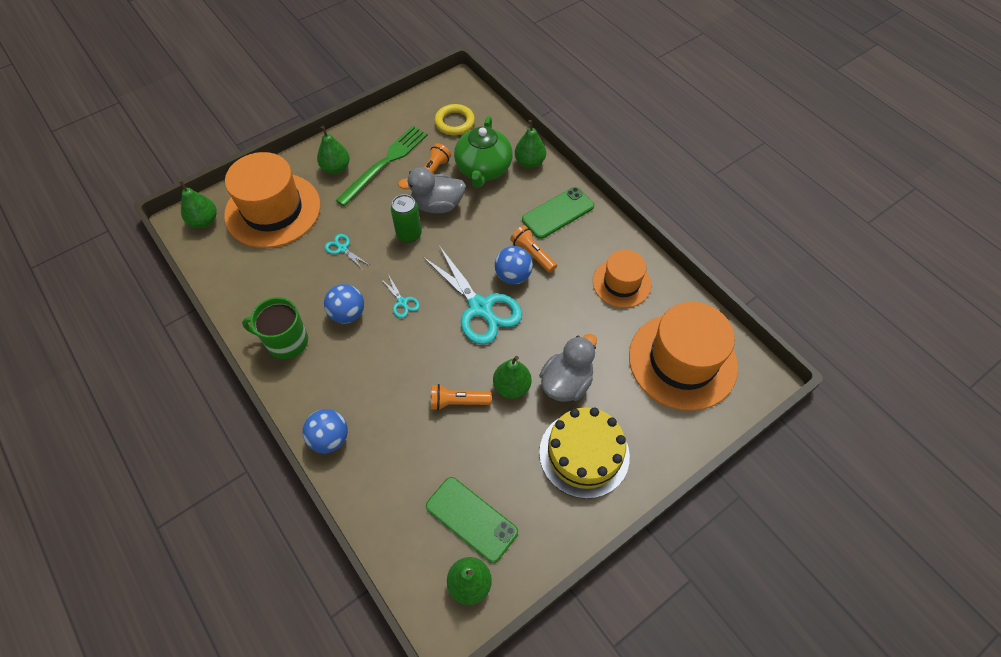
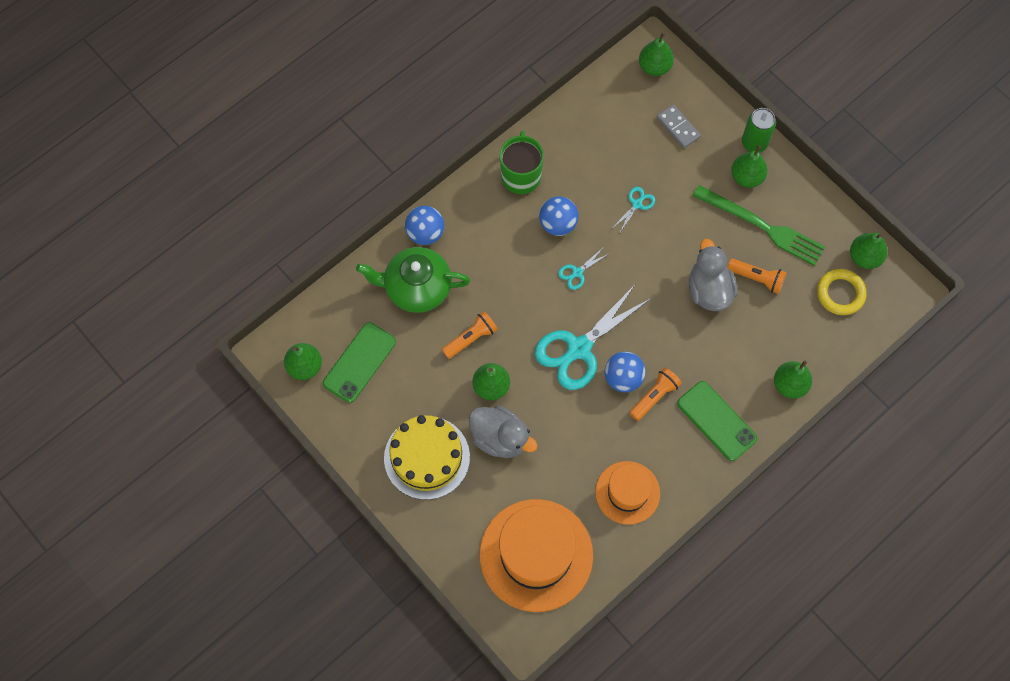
camera: 85 degrees right, 10 degrees up
orange hat [224,152,320,248] -> grey domino [657,104,701,148]
green can [391,194,422,243] -> green can moved to [742,108,776,153]
orange flashlight [431,384,492,411] -> orange flashlight turned 60 degrees clockwise [442,311,498,359]
green teapot [454,116,513,188] -> green teapot moved to [356,247,470,313]
none -> green pear [850,233,888,269]

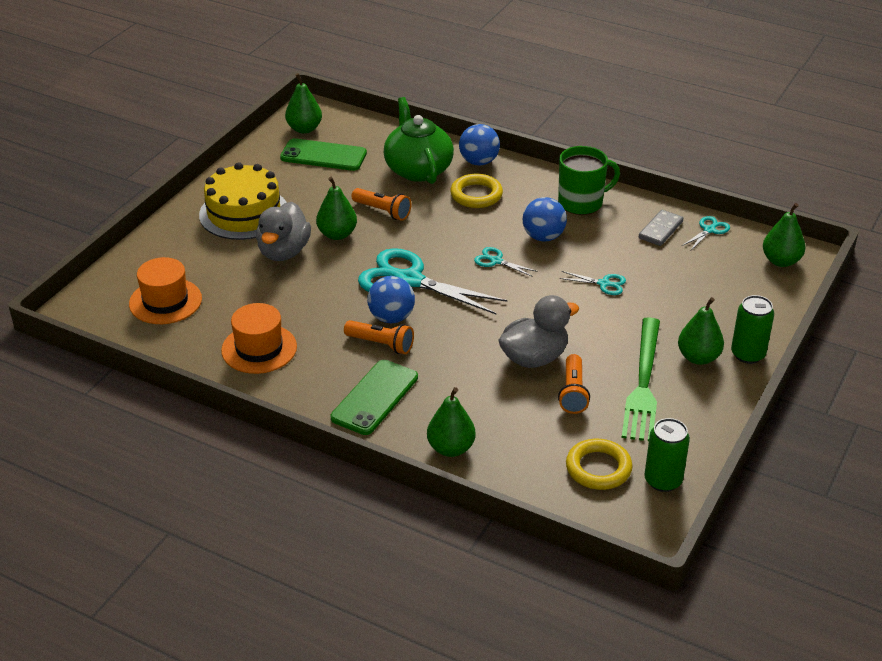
camera: 70 degrees right, 30 degrees down
orange hat [480,499,593,612] -> orange hat [129,257,202,324], size x0.58
grey domino [657,104,701,148] -> grey domino moved to [639,210,683,246]
green pear [850,233,888,269] -> green can [644,418,690,492]
none -> yellow ring [450,174,503,208]
none -> turquoise scissors [682,216,730,250]

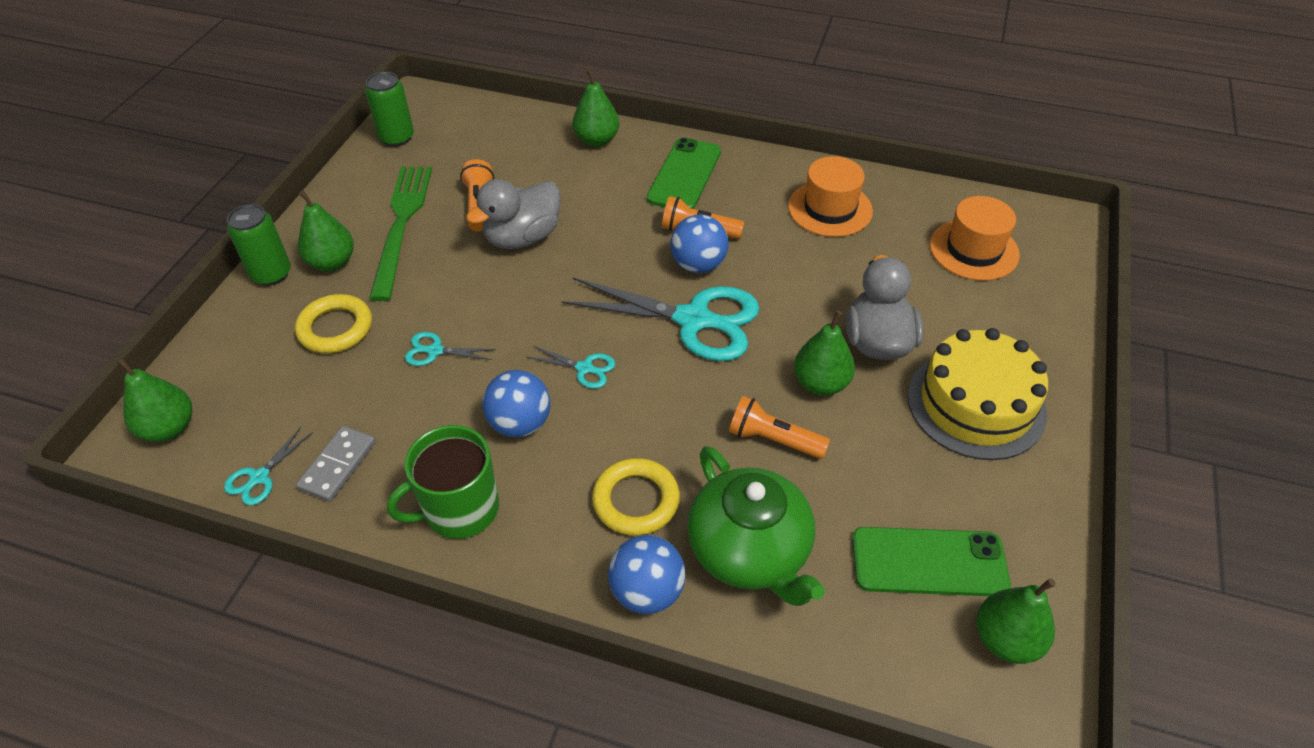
camera: 170 degrees right, 10 degrees up
yellow ring [566,439,633,490] -> yellow ring moved to [295,294,372,353]

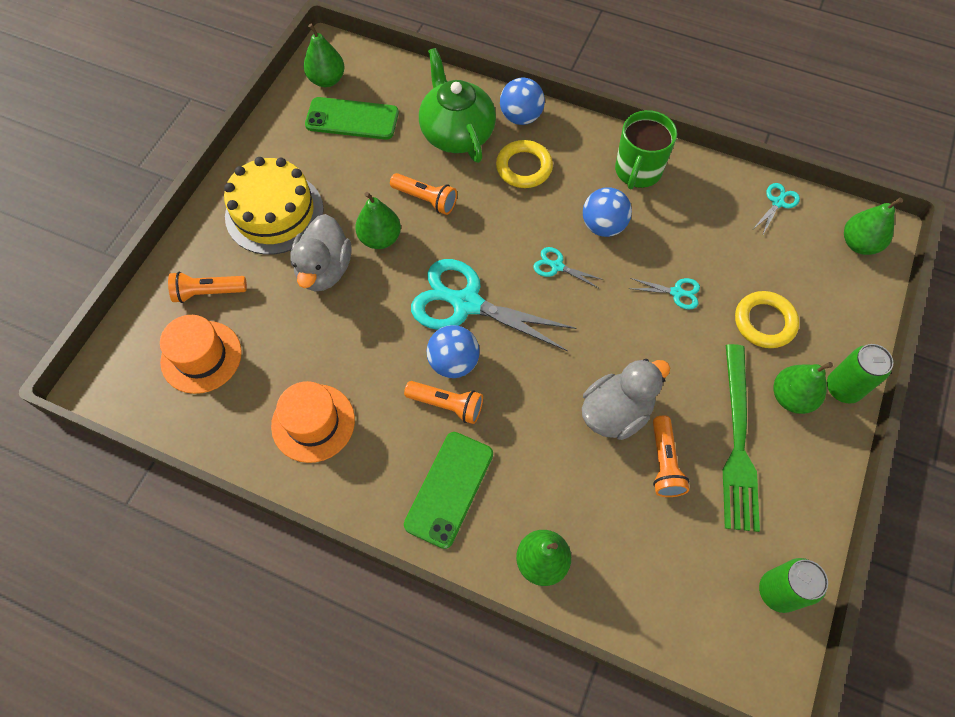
camera: 175 degrees left, 15 degrees up
grey domino [296,426,376,502] -> none
green mug [387,425,499,539] -> green mug turned 135 degrees clockwise [615,110,677,189]
none -> orange flashlight [168,272,247,303]

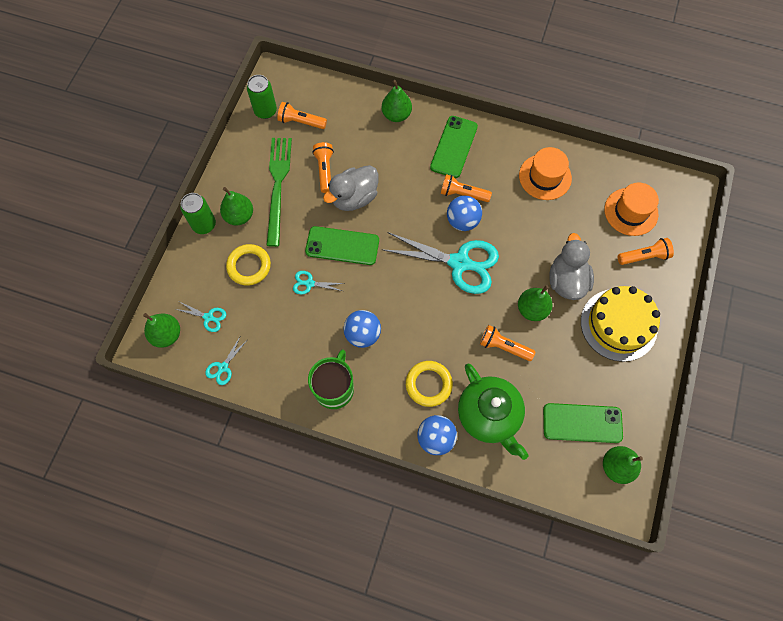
camera: 175 degrees right, 5 degrees up
turquoise scissors [534,247,604,288] -> turquoise scissors moved to [176,302,226,332]
none -> orange flashlight [277,102,327,129]
none -> green phone [305,226,379,265]

